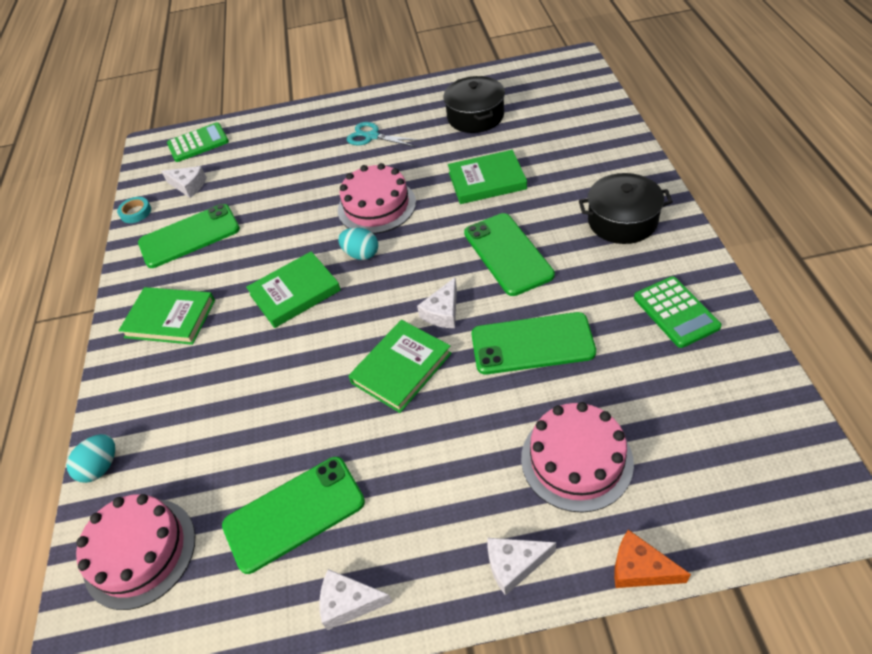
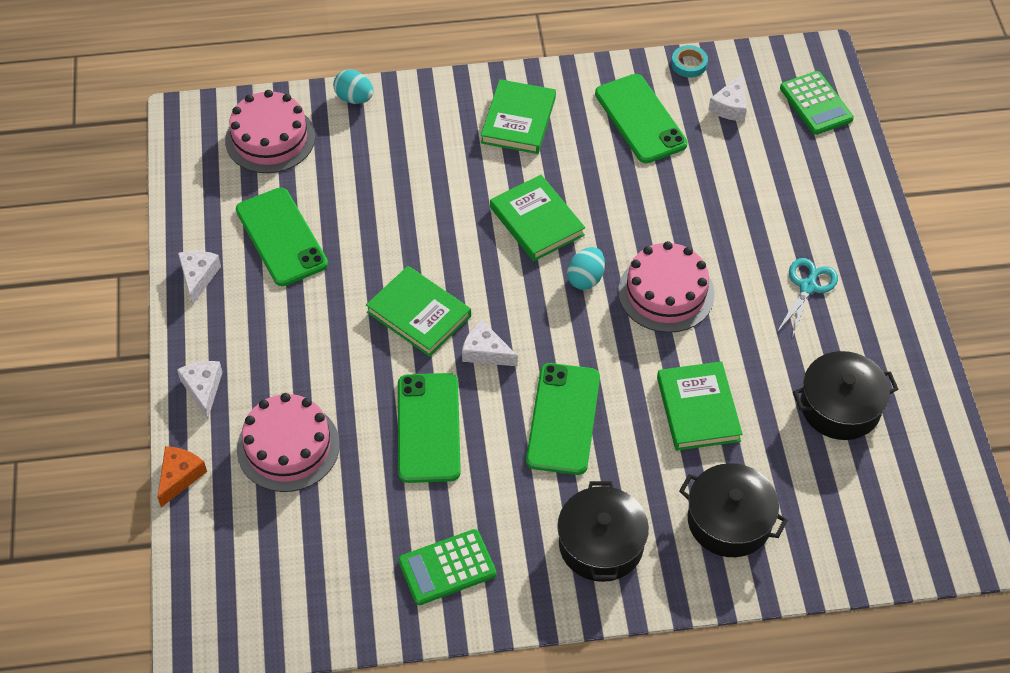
camera: 85 degrees right, 5 degrees up
green phone [464,213,555,296] -> green phone turned 60 degrees counterclockwise [526,363,600,475]
none -> black pot [679,463,788,557]

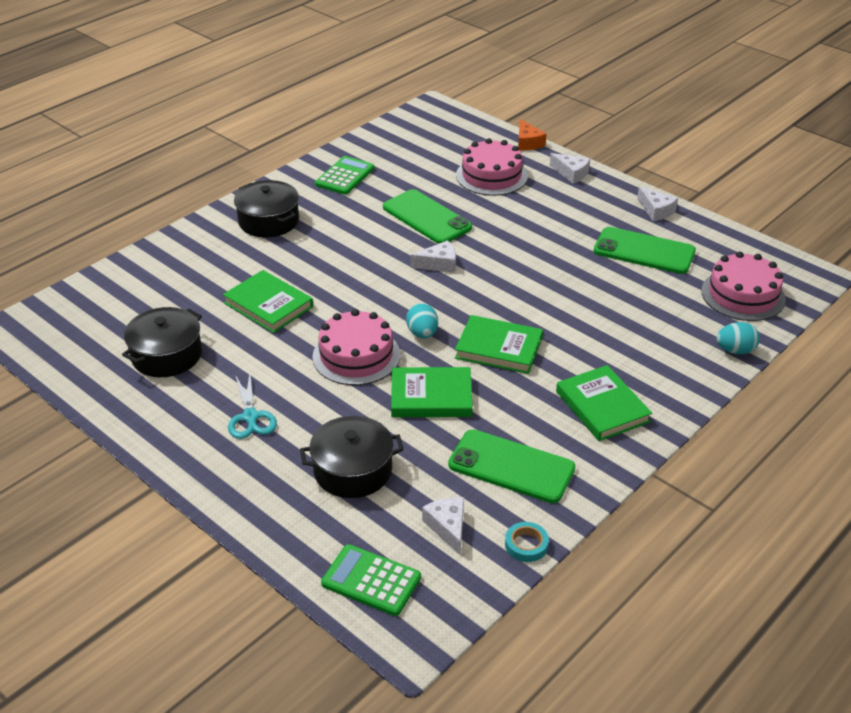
camera: 140 degrees right, 15 degrees down
green book [366,266,471,357] -> green book moved to [391,367,473,417]
green phone [526,363,600,475] -> none
black pot [679,463,788,557] -> black pot moved to [300,416,404,498]

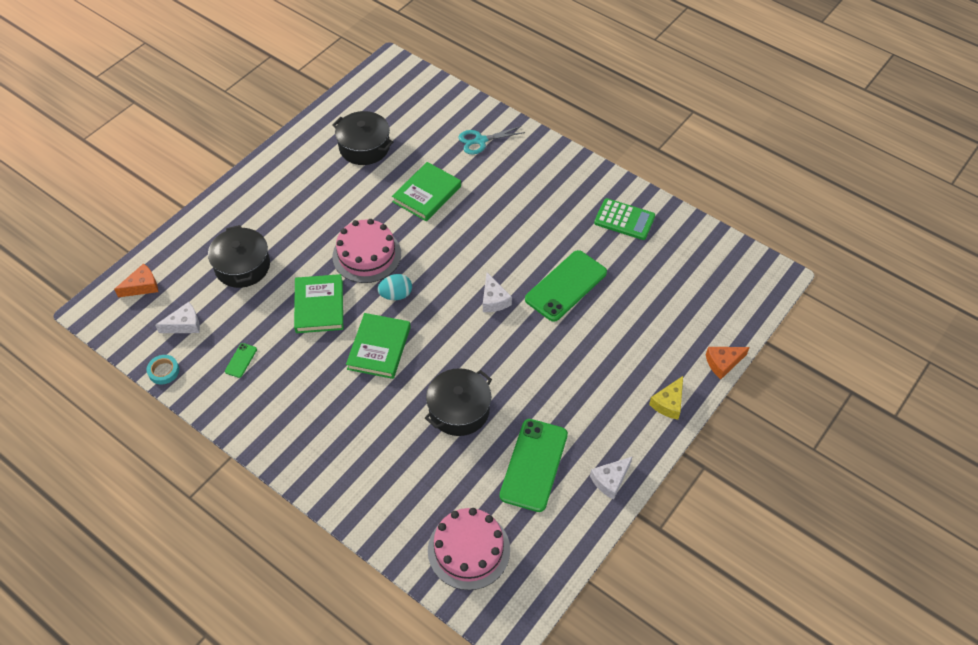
camera: 85 degrees right, 15 degrees up
turquoise scissors [228,373,277,439] -> turquoise scissors moved to [459,126,525,154]
black pot [234,180,299,237] -> black pot moved to [425,368,492,436]
green calculator [321,544,421,616] -> orange cheese [114,263,158,297]
green phone [448,429,575,503] -> green phone [225,343,257,378], size x0.42
pink cake [456,138,528,196] -> none
white cheese [550,153,590,184] -> yellow cheese [649,376,683,420]
green book [556,365,652,441] -> none
turquoise egg [716,322,760,354] -> none

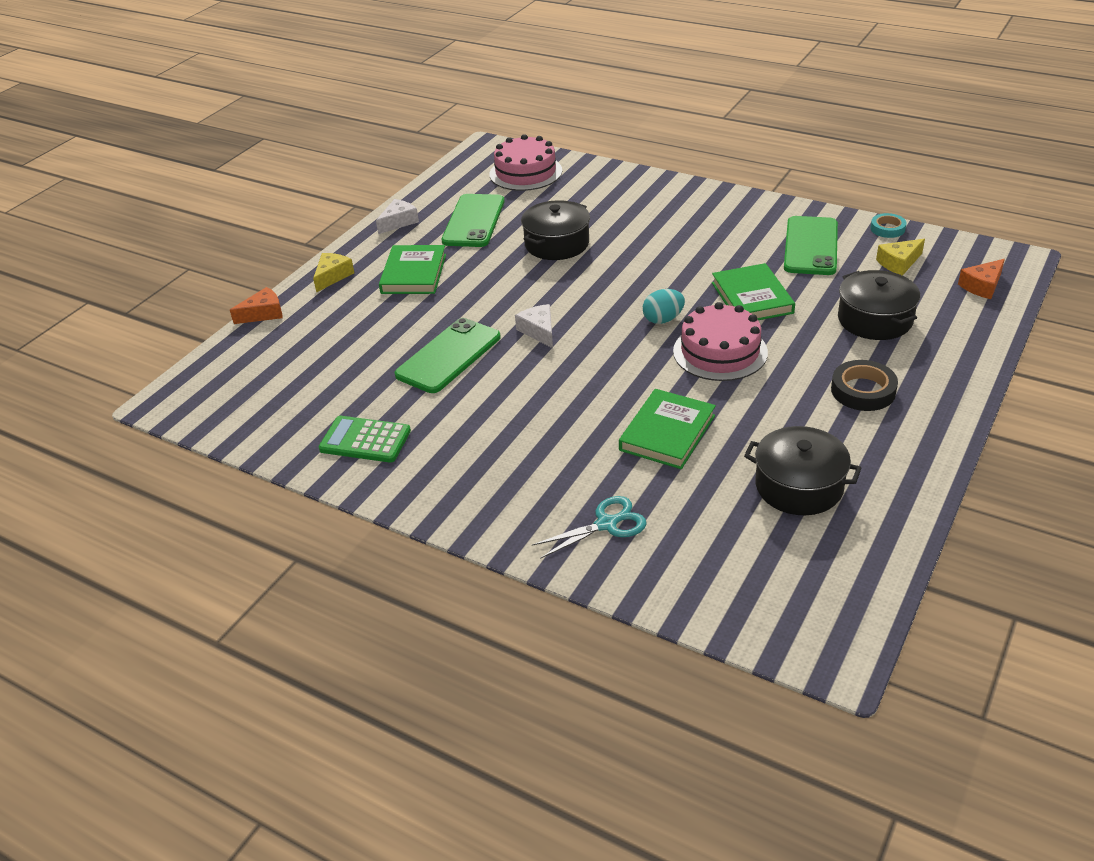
camera: 175 degrees right, 15 degrees down
white cheese [155,302,200,333] -> yellow cheese [876,239,925,276]
green phone [225,343,257,378] -> green phone [784,216,838,275], size x2.38
green book [346,313,411,379] -> green book moved to [379,245,446,294]
none -> black tape [831,360,898,411]

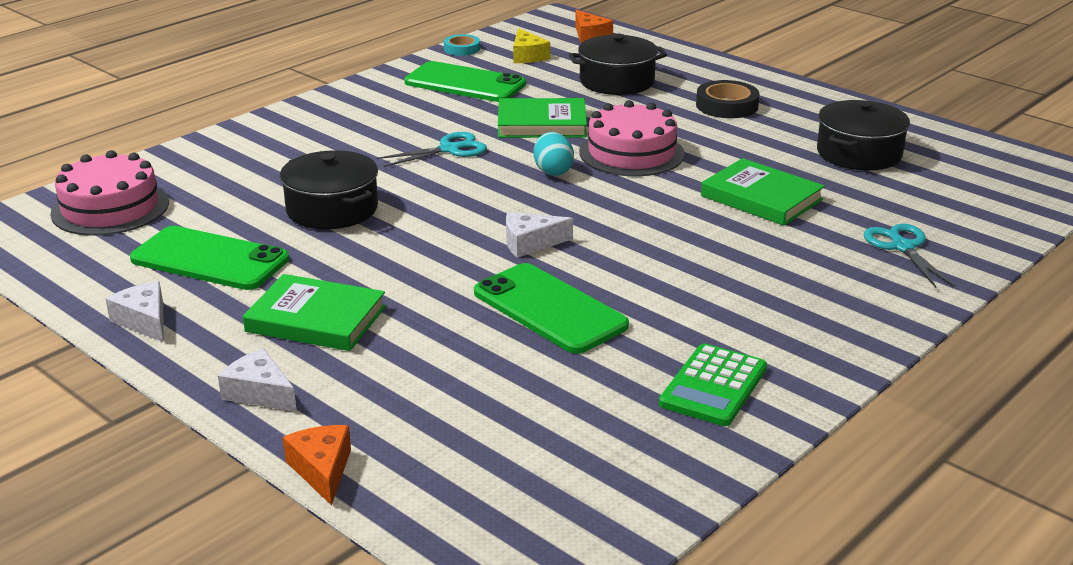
camera: 80 degrees left, 10 degrees down
yellow cheese [313,253,354,293] -> white cheese [218,348,297,412]
none -> turquoise scissors [377,132,487,167]

